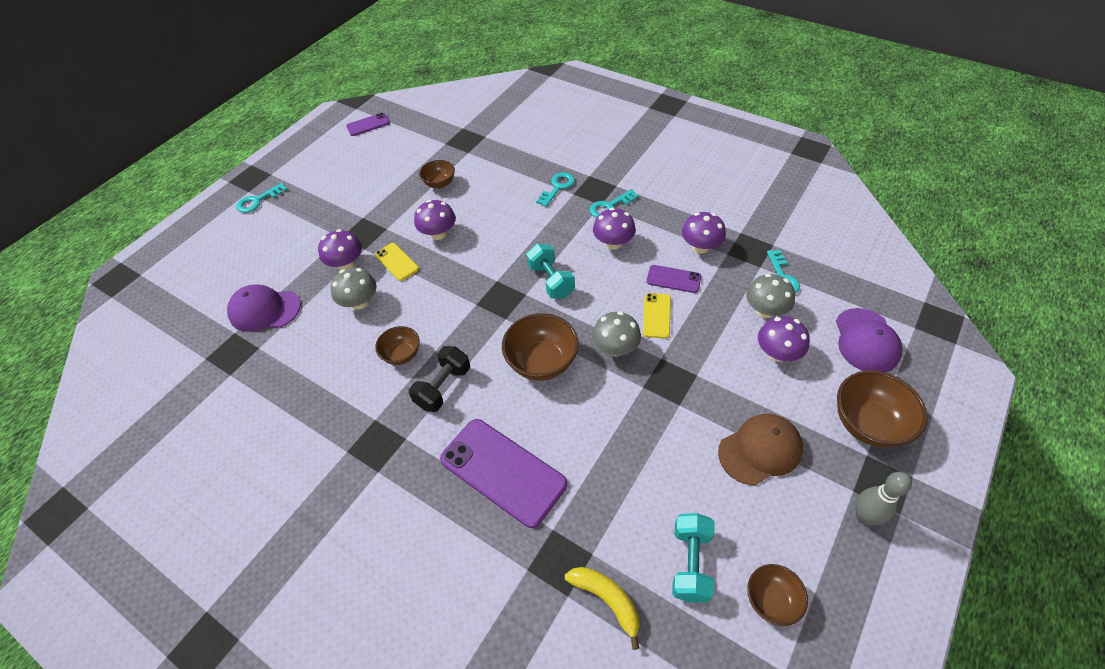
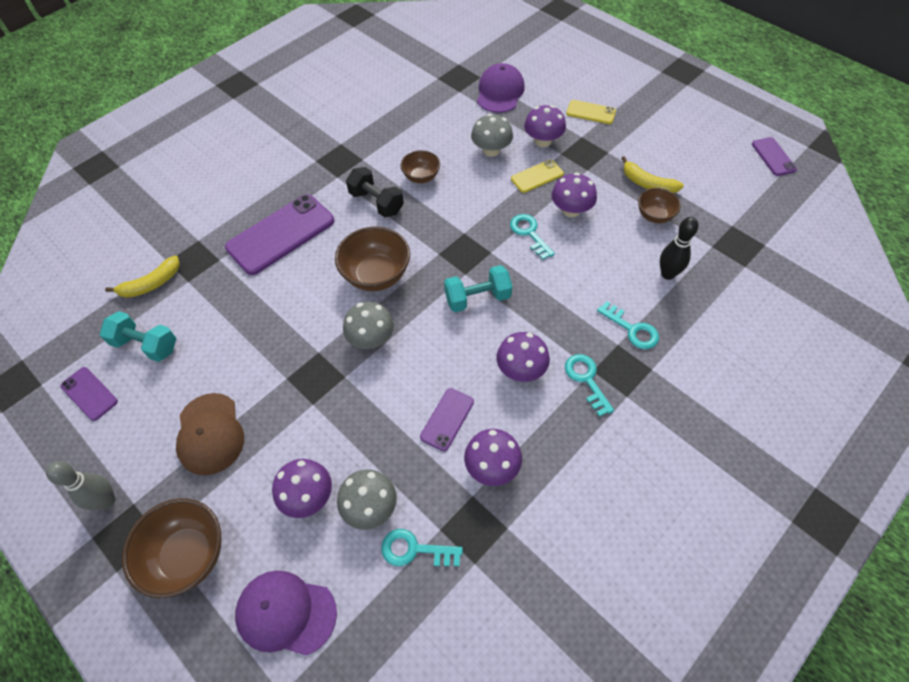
camera: 100 degrees right, 5 degrees up
turquoise key [236,183,287,213] -> turquoise key moved to [510,214,555,260]
yellow phone [643,293,671,339] -> yellow phone moved to [566,100,616,124]
brown bowl [747,564,808,626] -> purple phone [60,367,118,421]
none -> yellow banana [621,156,684,193]
none -> black bowling pin [660,217,699,280]

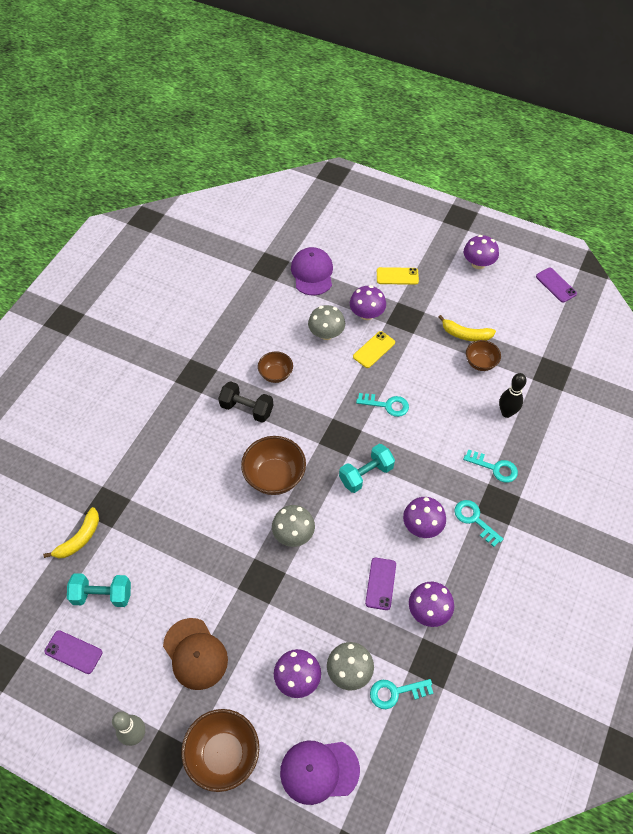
camera: 20 degrees left, 0 degrees up
purple phone [225,194,334,275] -> none
turquoise key [510,214,555,260] -> turquoise key turned 150 degrees clockwise [356,393,409,417]
purple mushroom [551,172,597,217] -> purple mushroom moved to [464,235,499,269]

